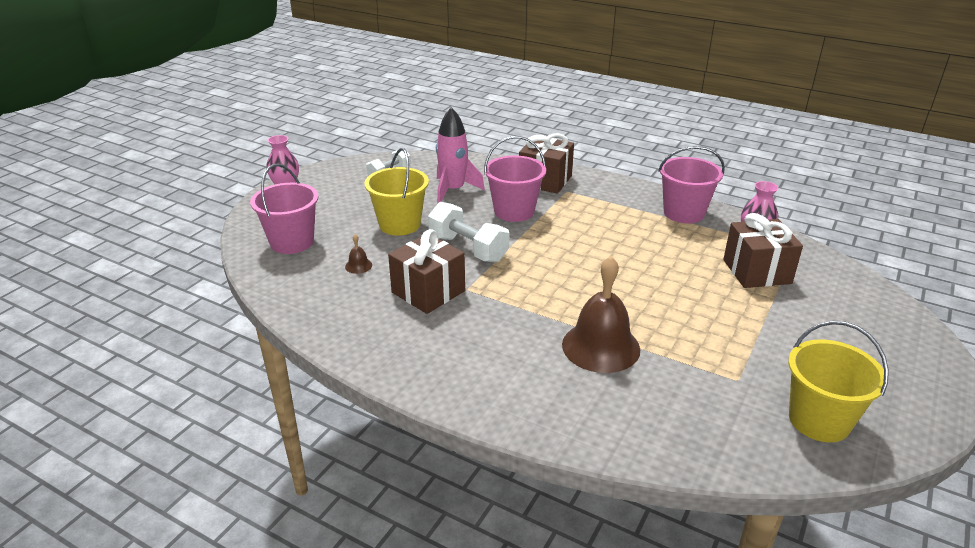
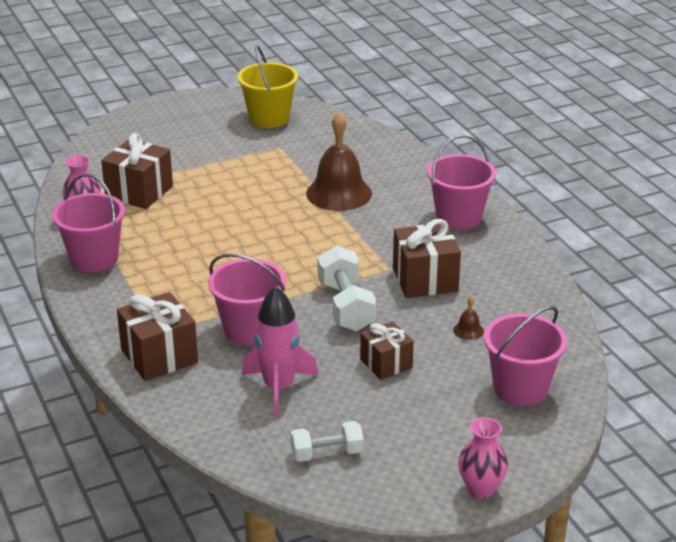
camera: 145 degrees left, 0 degrees up
yellow bucket [364,148,429,236] -> brown gift [360,321,414,380]
none -> pink bucket [427,135,496,230]

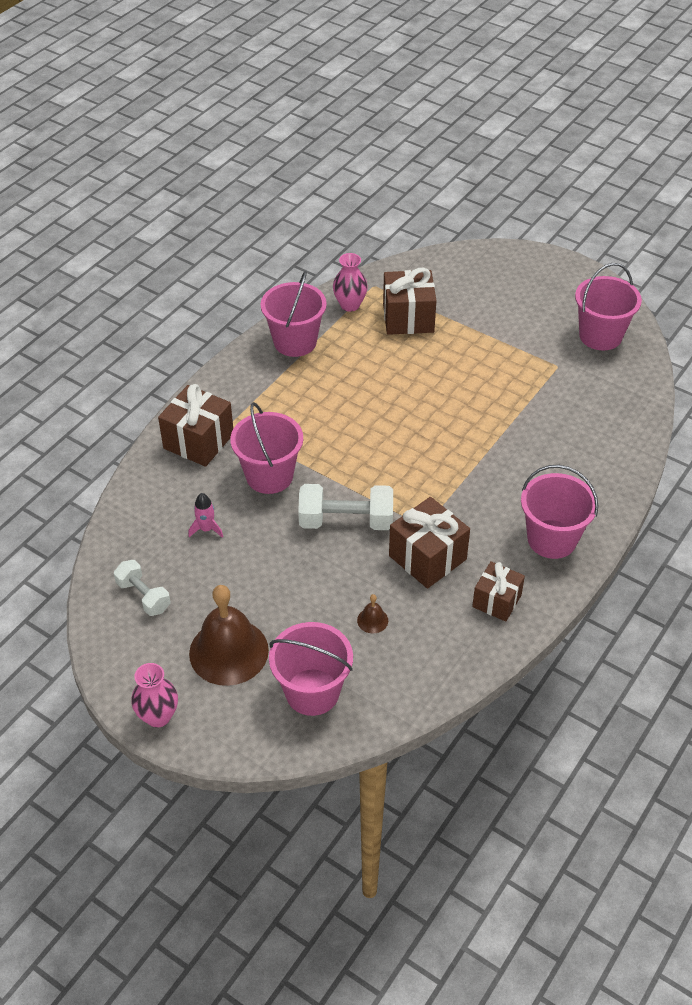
camera: 60 degrees right, 15 degrees up
yellow bucket [237,45,298,128] -> pink bucket [575,263,642,350]
pink rocket [242,286,318,417] -> pink rocket [188,493,223,538], size x0.49
brown bell [306,112,372,211] -> brown bell moved to [189,585,269,686]
white dumbbell [317,245,376,331] -> white dumbbell turned 45 degrees clockwise [298,484,393,530]
brown gift [360,321,414,380] -> brown gift moved to [472,561,525,622]

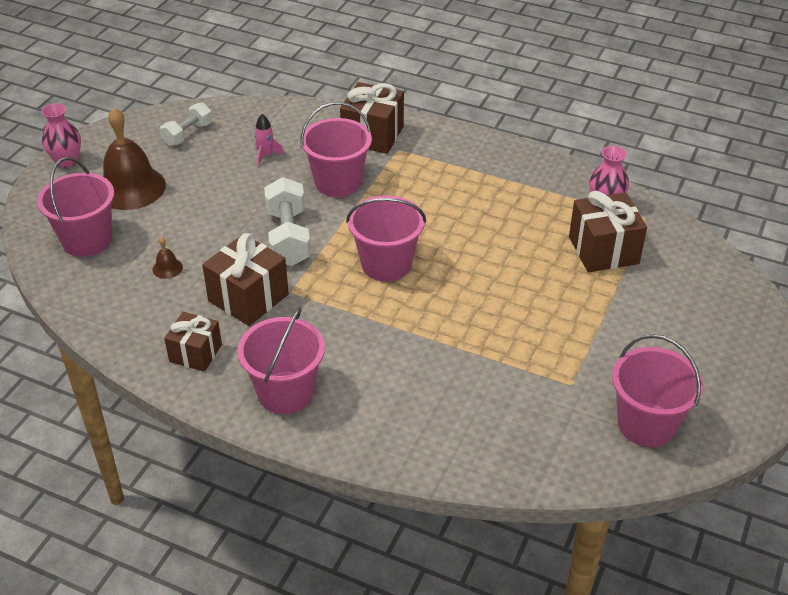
camera: 80 degrees right, 5 degrees down
pink bucket [261,271,327,357] -> pink bucket moved to [346,195,426,282]

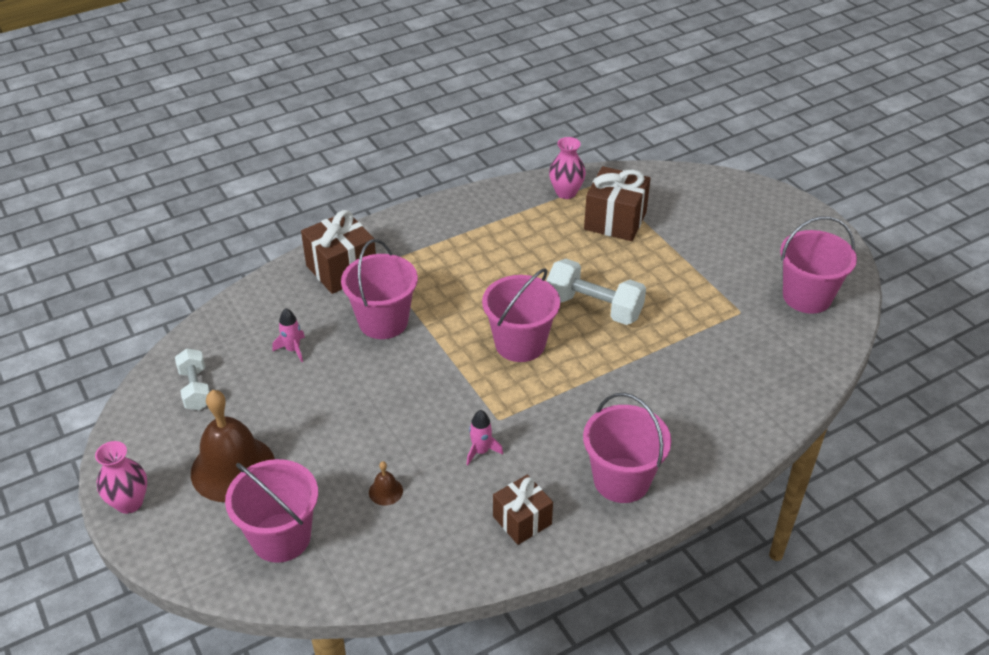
camera: 55 degrees left, 0 degrees up
brown gift [202,233,289,326] -> pink rocket [466,410,503,465]
white dumbbell [264,177,311,266] -> white dumbbell moved to [547,259,646,325]

